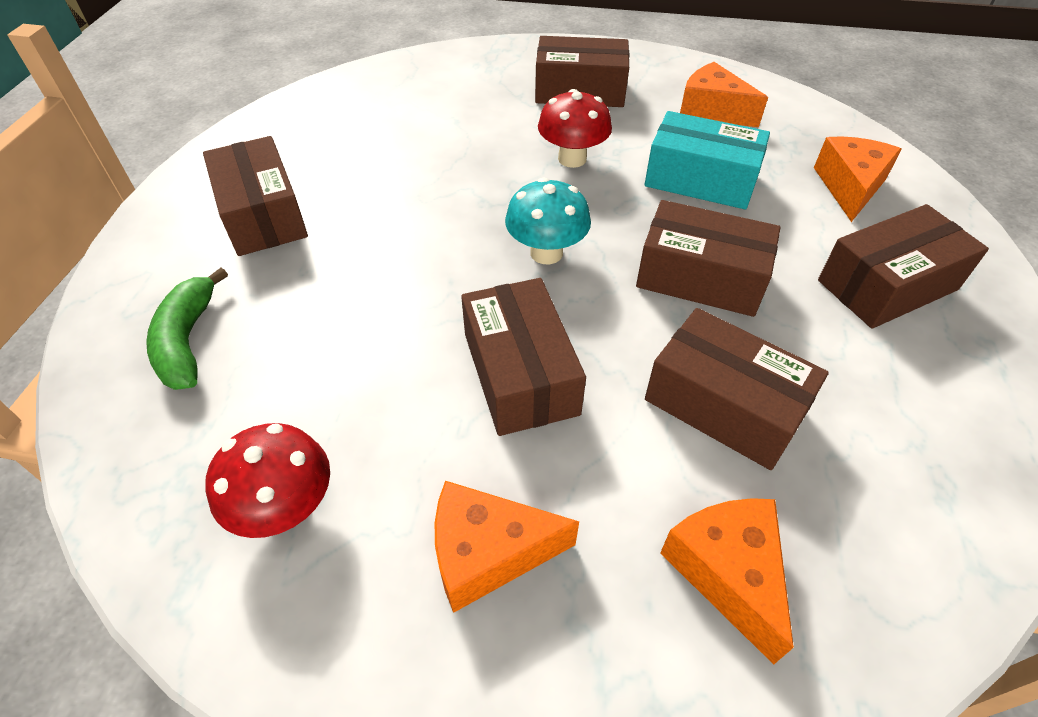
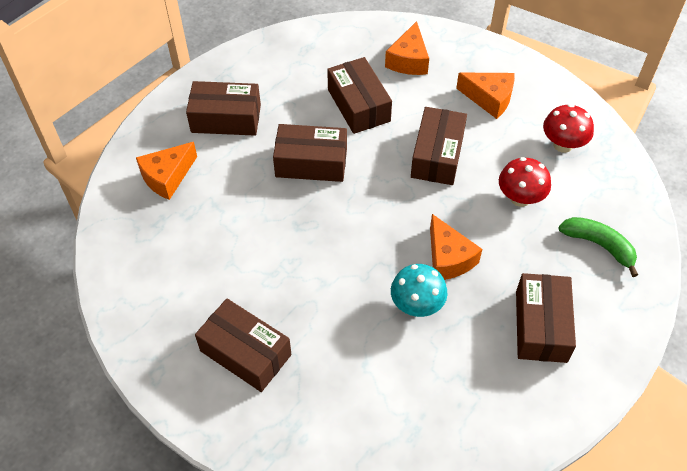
camera: 150 degrees left, 5 degrees up
green banana [146,268,228,390] -> green banana turned 75 degrees counterclockwise [558,217,638,277]
turquoise mushroom [505,178,591,264] -> turquoise mushroom moved to [391,264,447,317]
red mushroom [538,89,612,168] -> red mushroom moved to [499,157,551,207]
brown box [636,200,781,317] -> brown box turned 45 degrees counterclockwise [273,124,347,182]
turquoise box [644,111,770,209] -> none
orange cheese [680,62,768,127] -> orange cheese moved to [430,214,482,280]

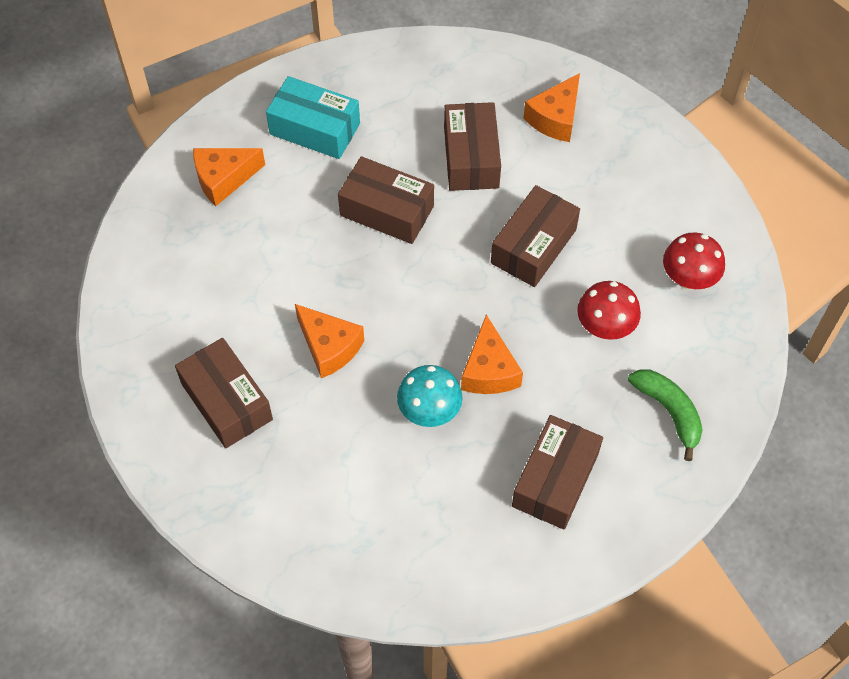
camera: 20 degrees right, 5 degrees up
brown box [186,81,261,136] -> turquoise box [266,76,360,159]
orange cheese [456,73,515,119] -> orange cheese moved to [295,304,364,378]

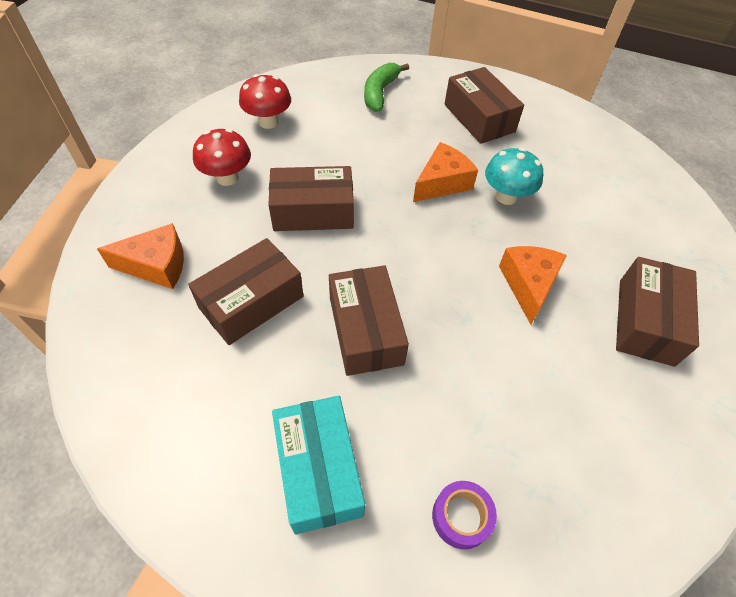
camera: 130 degrees left, 5 degrees down
orange cheese [193,148,265,206] -> purple tape [432,481,497,549]
brown box [512,415,603,530] -> brown box turned 75 degrees clockwise [444,67,524,144]
red mushroom [577,281,641,340] -> red mushroom moved to [193,129,251,186]

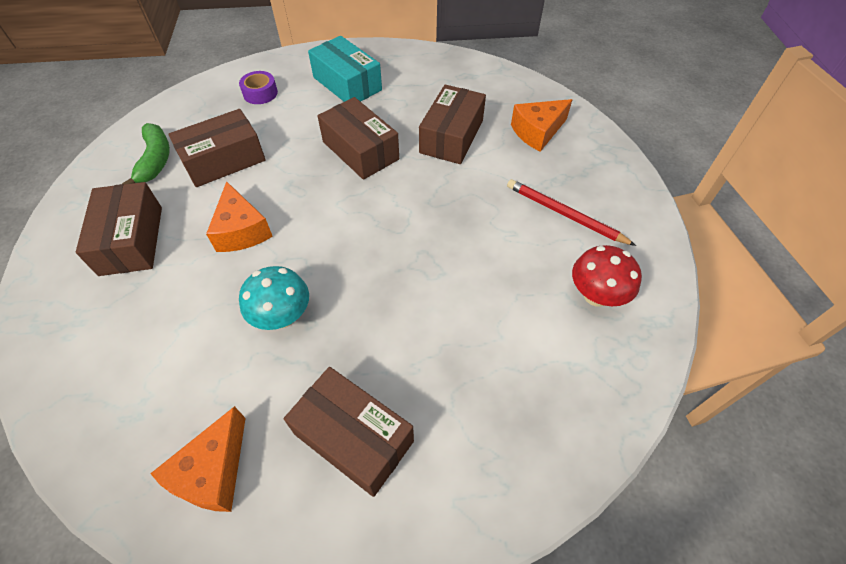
camera: 155 degrees right, 0 degrees up
red mushroom [193,129,251,186] -> red pencil [507,179,636,246]
brown box [268,166,354,231] -> brown box moved to [169,109,266,187]
green banana [364,63,409,112] -> green banana moved to [122,123,170,184]
orange cheese [413,142,478,202] -> orange cheese moved to [150,406,246,512]

